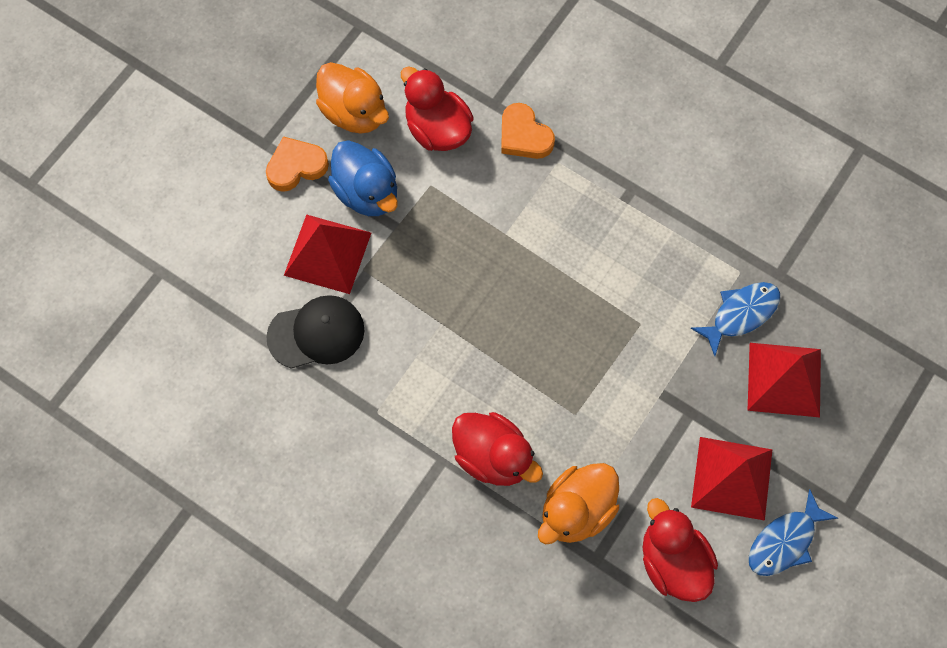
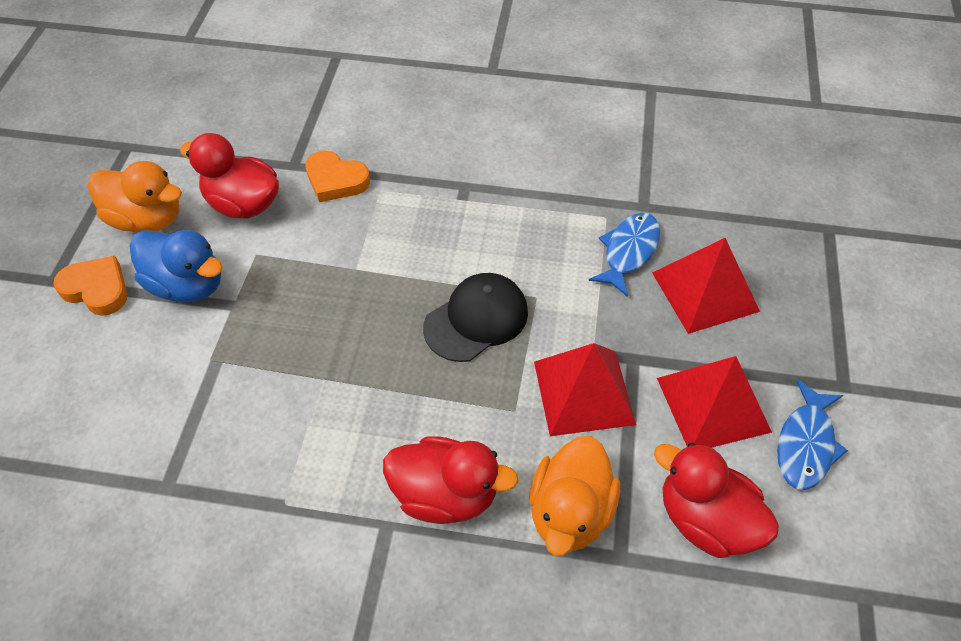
camera: 25 degrees left, 15 degrees down
orange heart [266,136,329,192] -> orange heart turned 75 degrees clockwise [53,255,127,316]
black cap [266,295,365,369] -> black cap moved to [423,273,528,362]
red pyramid [284,214,371,294] -> red pyramid moved to [534,343,636,436]

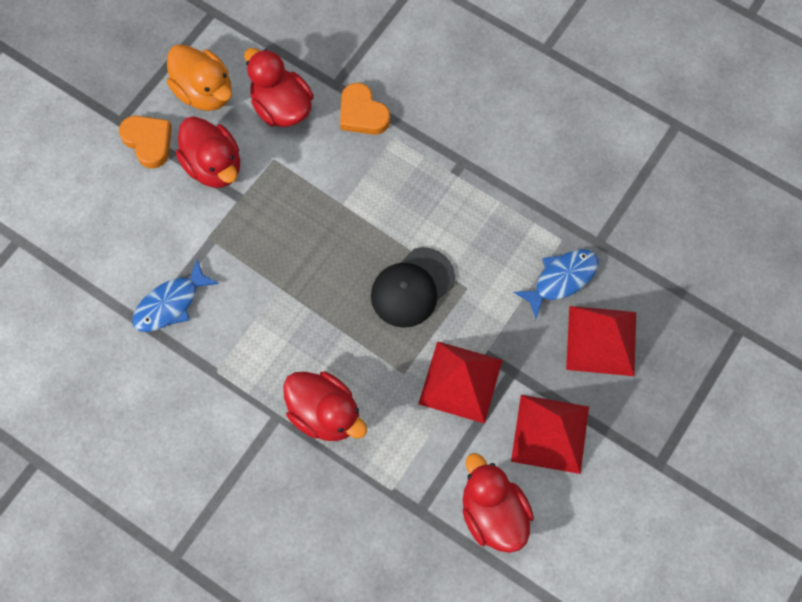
camera: 25 degrees right, 15 degrees up
blue duck [130,230,223,302] -> red duck [176,116,240,188]
black cap [423,273,528,362] -> black cap turned 150 degrees clockwise [371,247,455,328]
orange duck [529,436,620,556] -> none
blue fish [777,379,848,490] -> blue fish moved to [132,260,219,332]

